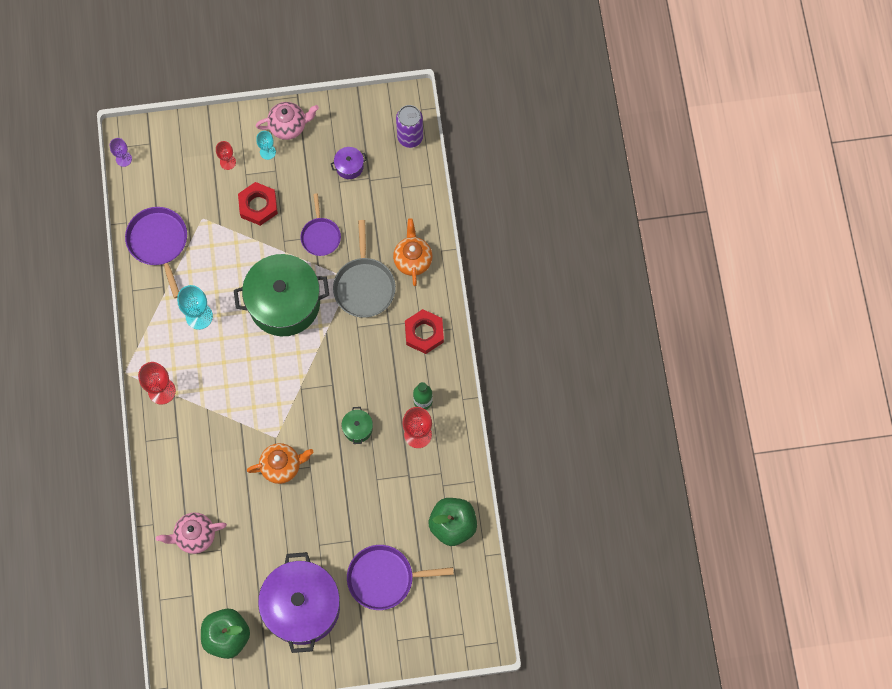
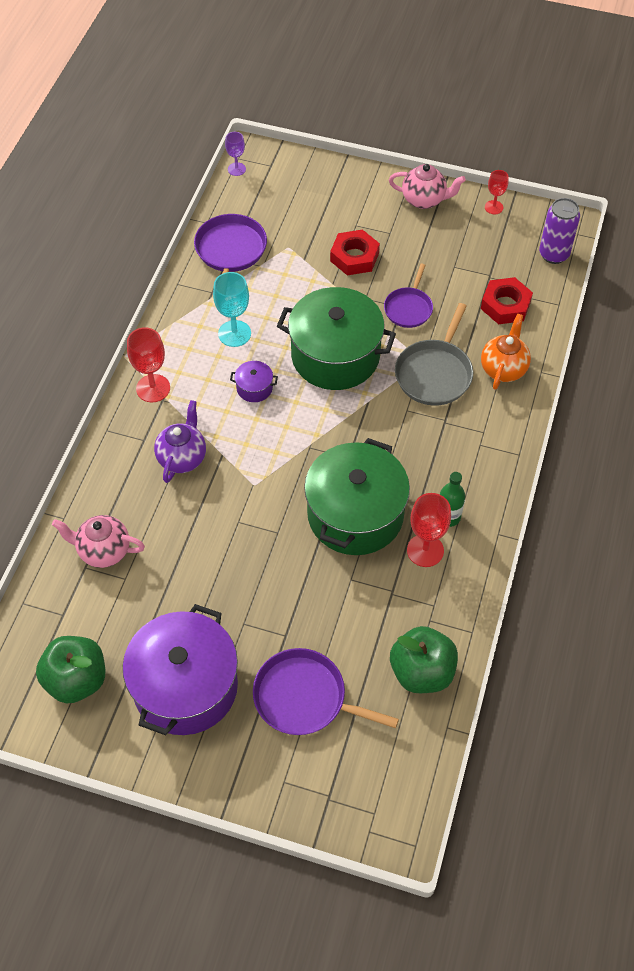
camera: 25 degrees right, 15 degrees down
red goblet [216,141,236,170] -> red goblet moved to [485,170,509,214]
orange teapot [247,443,313,484] -> none
turquoise goblet [256,131,276,160] -> none
purple pot [331,147,367,179] -> purple pot moved to [230,361,278,402]
green pot [341,407,373,444] -> green pot [304,438,410,555], size x2.49
red nut [405,309,444,354] -> red nut moved to [481,277,533,324]
none -> purple teapot [154,400,206,483]

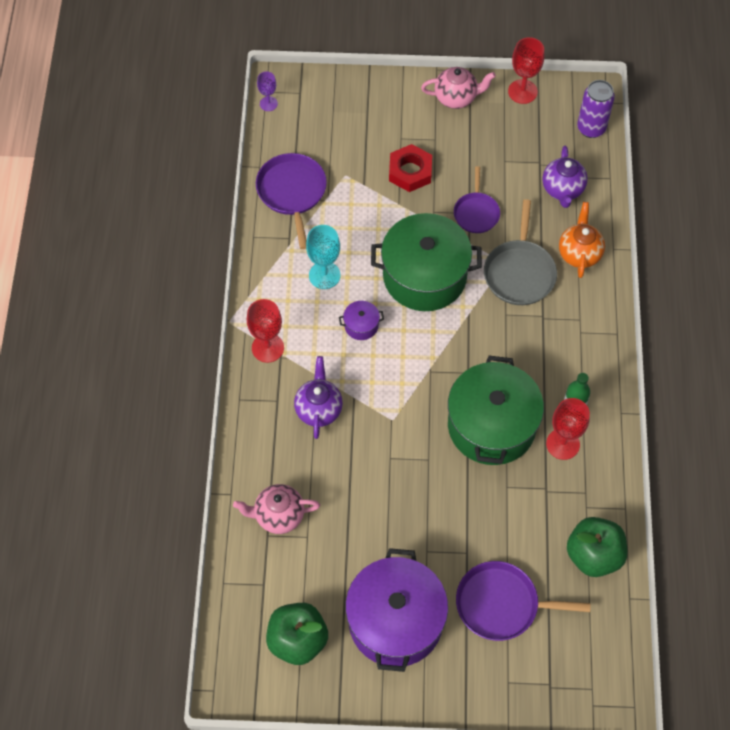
camera: 15 degrees left, 5 degrees up
red nut [481,277,533,324] -> purple teapot [543,146,588,208]
red goblet [485,170,509,214] -> red goblet [508,37,544,104], size x1.64

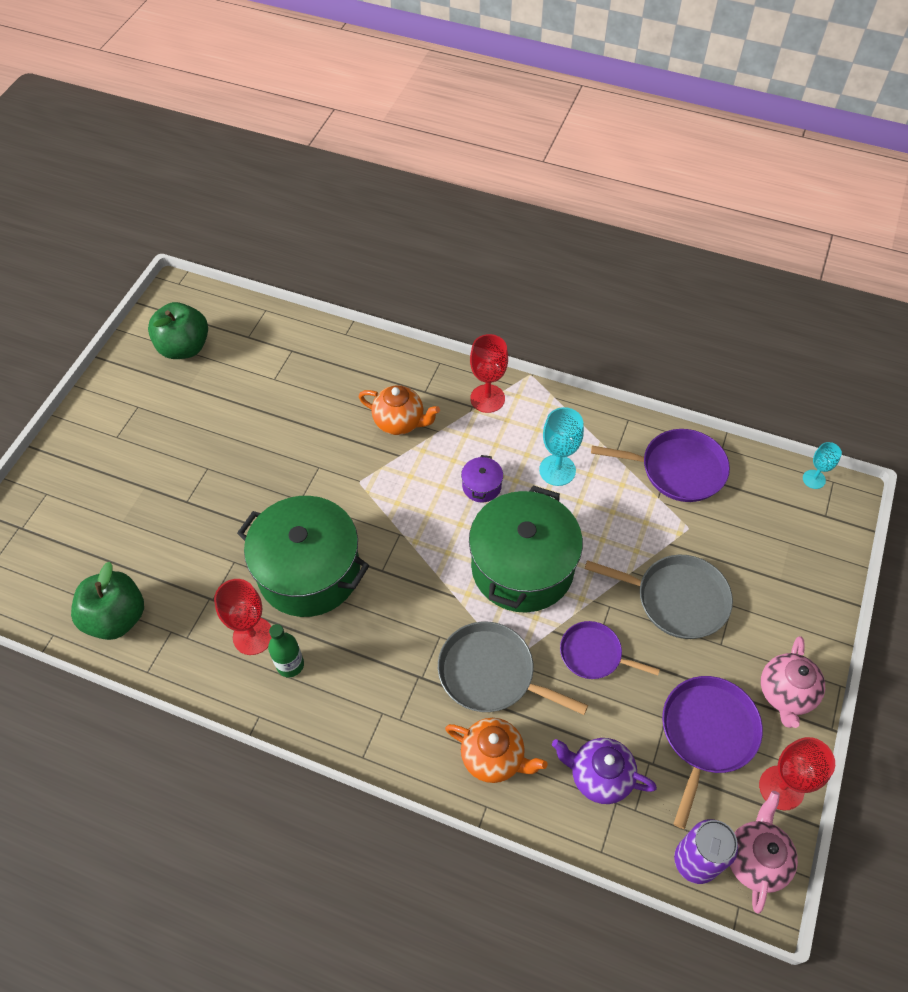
camera: 110 degrees right, 5 degrees down
pink teapot [233,484,320,534] -> pink teapot moved to [730,791,798,914]
purple goblet [257,71,278,111] -> turquoise goblet [803,442,842,489]
purple teapot [294,356,343,439] -> orange teapot [359,385,440,435]
purple pot [345,548,448,672] -> none
red nut [389,144,432,192] -> grey pan [585,555,733,639]
purple pan [456,561,591,641] -> purple pan moved to [662,676,763,829]

